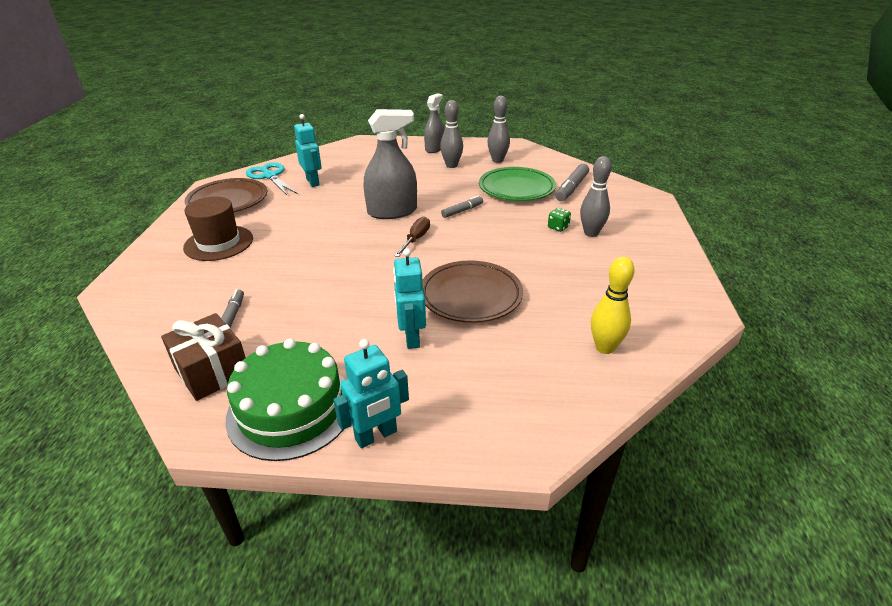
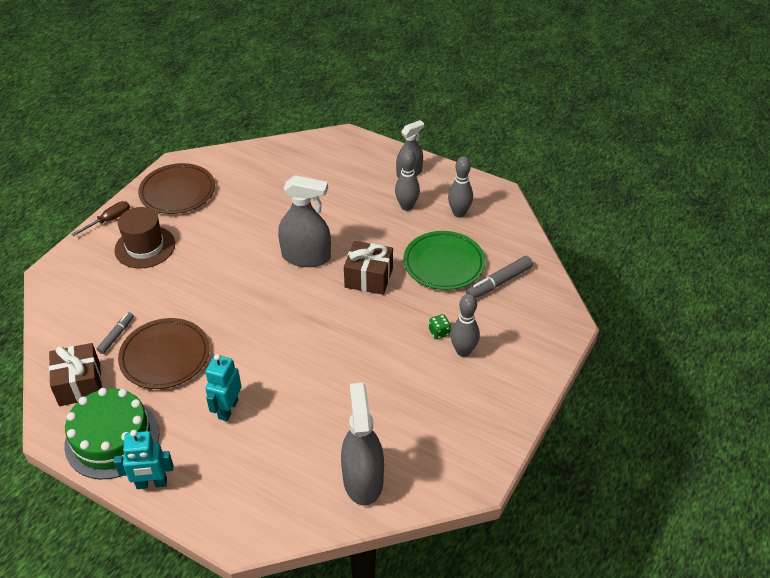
camera: 25 degrees right, 10 degrees up
turquoise scissors [246,162,298,195] -> none
turquoise robot [294,114,322,187] -> none
brown screwdriver [395,216,430,257] -> brown screwdriver moved to [71,201,130,236]
brown plate [422,260,523,323] -> brown plate moved to [118,318,210,389]
grey marker [441,195,483,218] -> brown gift [344,241,393,295]
yellow bowling pin [591,256,635,354] -> grey spray bottle [341,383,384,506]

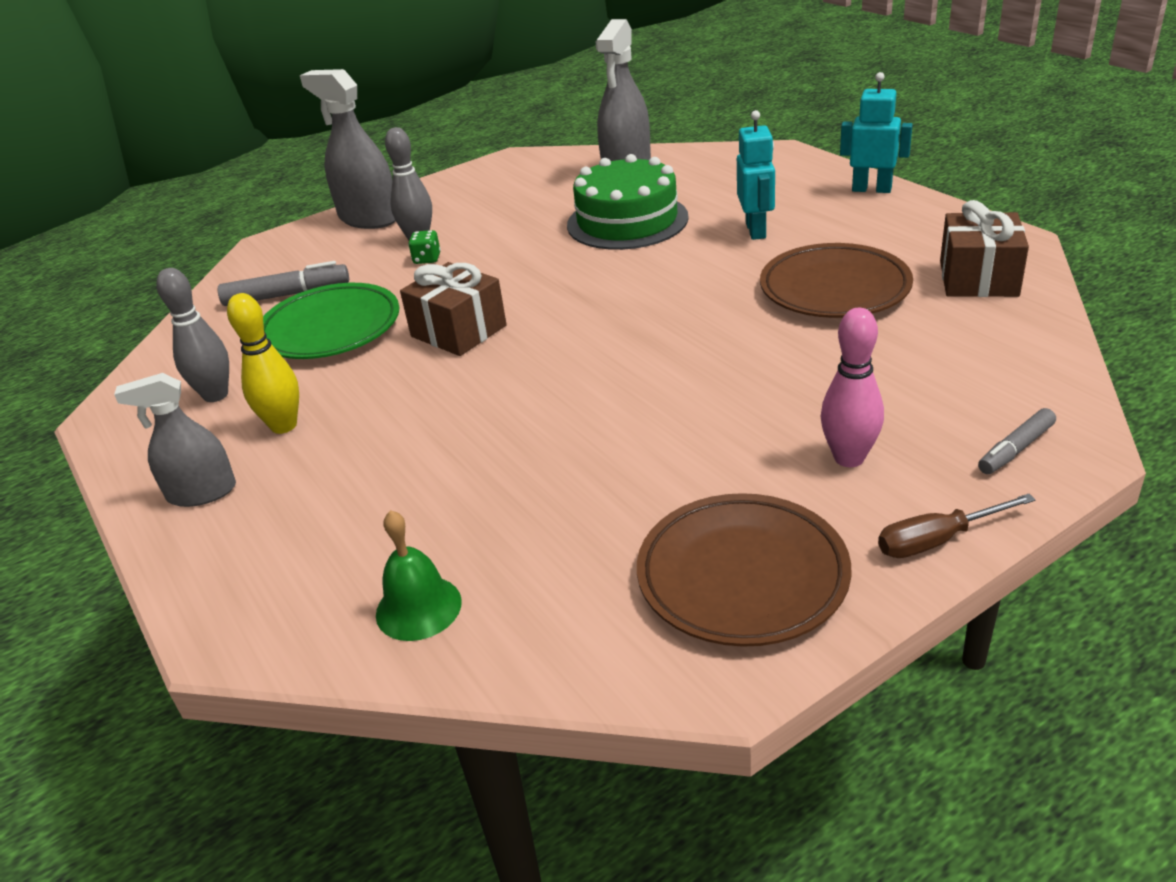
camera: 150 degrees left, 10 degrees down
green cake [64,388,159,479] -> green cake moved to [567,154,689,250]
grey marker [97,312,134,354] -> grey marker moved to [978,408,1056,474]
brown hat [114,207,175,268] -> pink bowling pin [820,308,884,467]
turquoise robot [205,354,242,421] -> turquoise robot turned 45 degrees counterclockwise [737,110,775,240]
grey spray bottle [278,175,331,267] -> grey spray bottle moved to [300,69,395,229]
grey bowling pin [395,150,420,211] -> yellow bowling pin [227,293,299,434]
none -> green bell [376,510,462,641]

